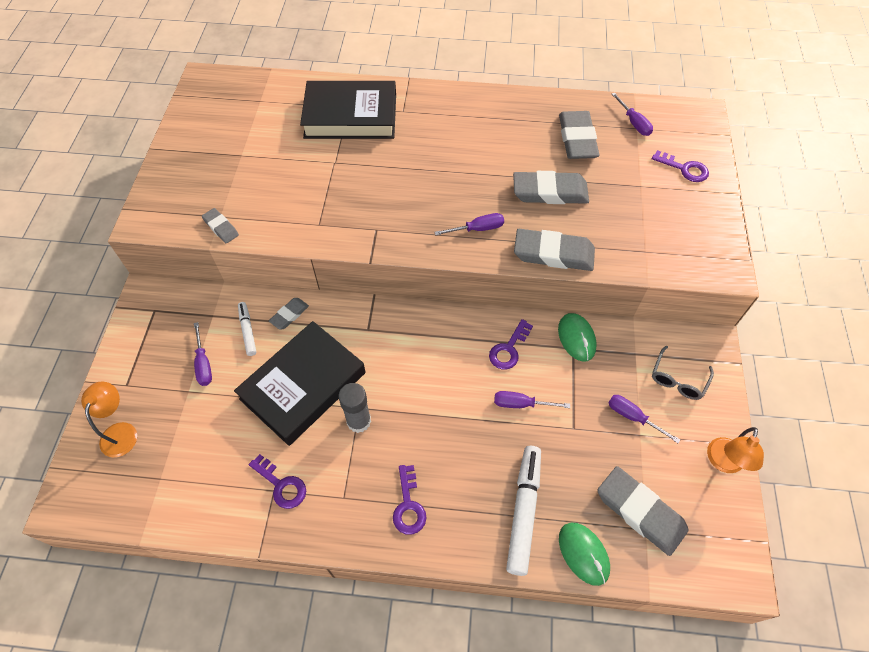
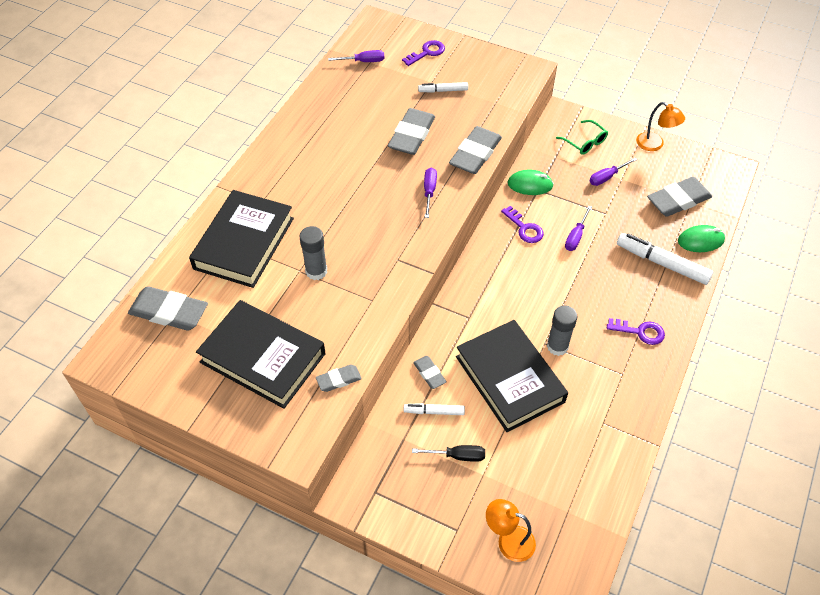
camera: 70 degrees left, 5 degrees down
purple screwdriver [194,322,212,386] -> black screwdriver [412,445,485,462]
purple key [249,454,306,509] -> none
grey eraser [559,111,599,159] -> grey eraser moved to [128,286,208,331]
grey glasses [652,345,714,400] -> green glasses [556,120,608,155]
none -> black book [196,300,326,409]
none -> grey glue stick [299,226,327,280]
none -> white marker [418,82,468,93]

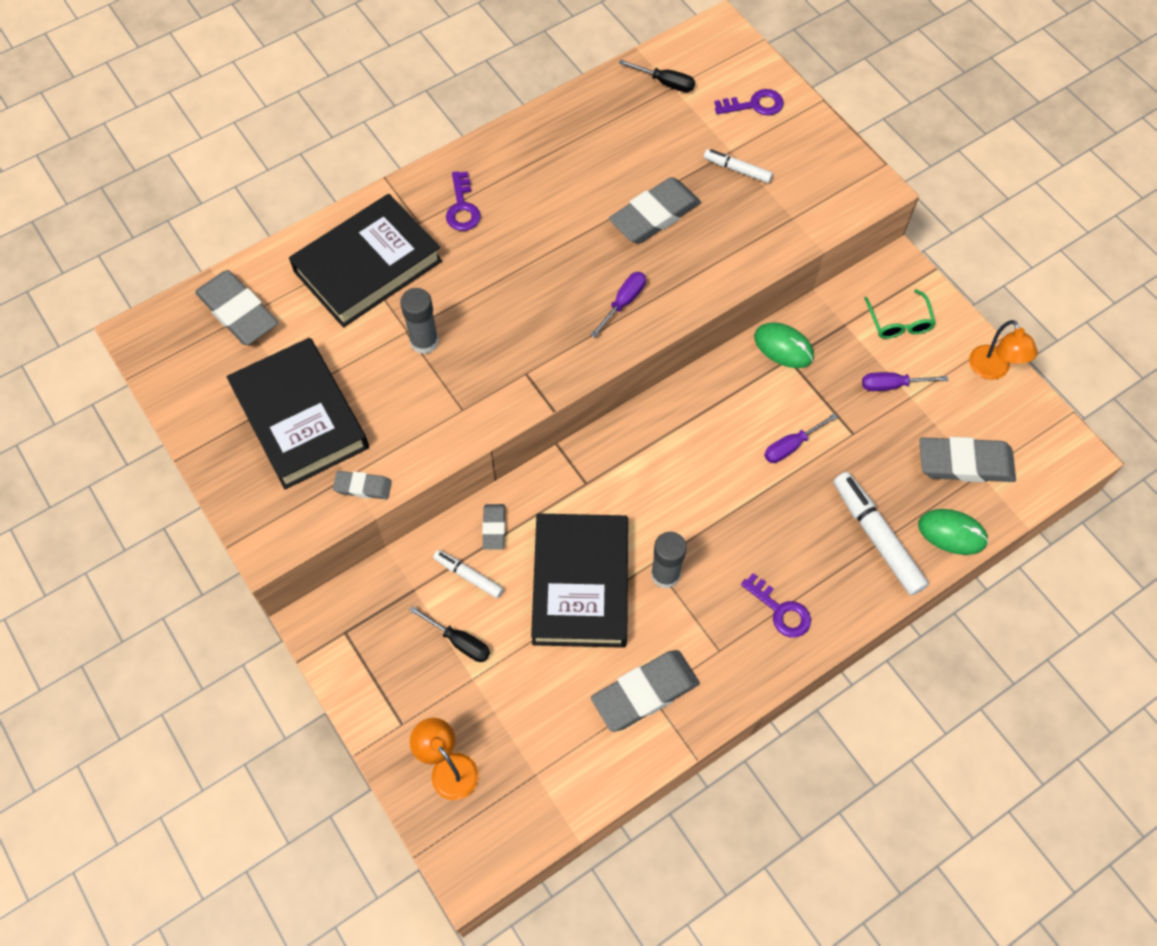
camera: 30 degrees right, 10 degrees up
purple screwdriver [328,50,384,62] -> black screwdriver [619,60,695,92]
grey eraser [449,126,502,174] -> grey eraser moved to [591,650,700,732]
purple key [501,206,544,243] -> purple key moved to [446,171,481,231]

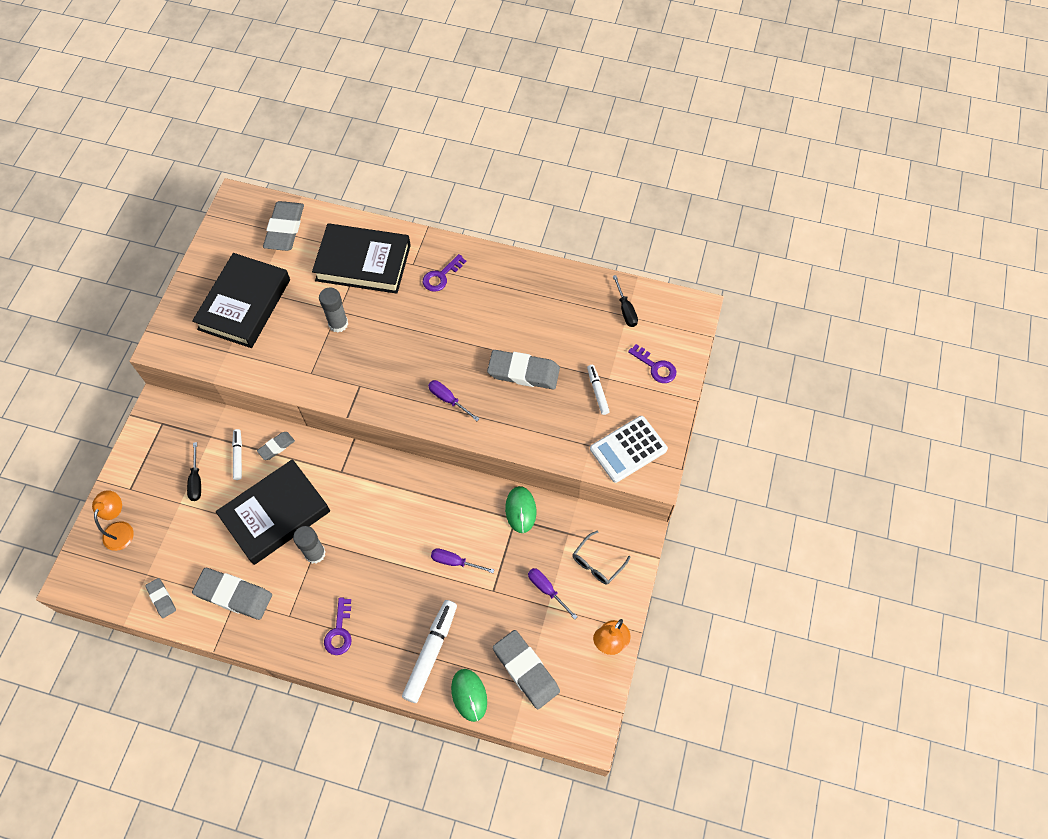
camera: 50 degrees right, 0 degrees up
grey eraser [333,471,392,499] -> grey eraser moved to [145,578,176,618]
purple screwdriver [590,272,646,338] -> purple screwdriver turned 135 degrees counterclockwise [428,380,480,421]
green glasses [864,289,936,339] -> grey glasses [573,530,631,585]
none -> white calculator [590,416,668,483]

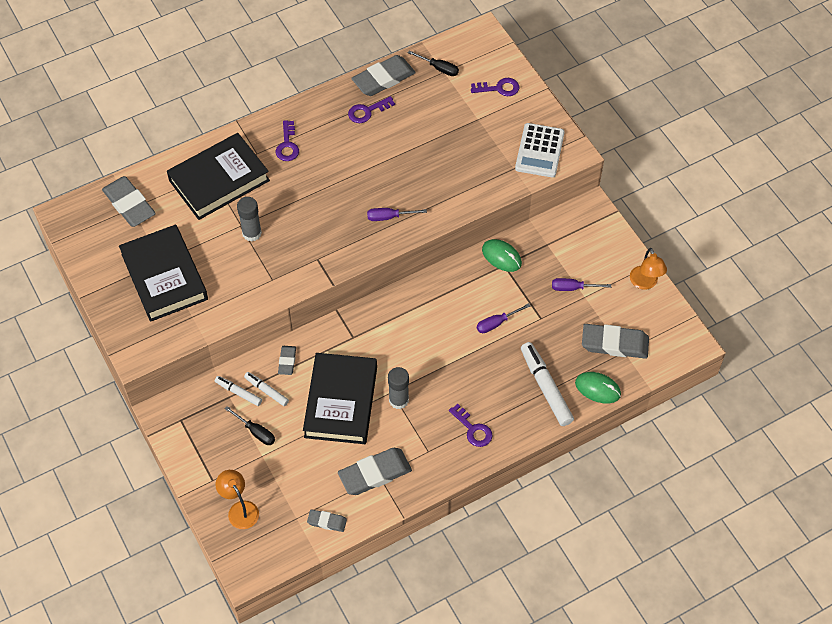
camera: 45 degrees left, 5 degrees down
grey eraser [487,350,560,389] -> grey eraser moved to [351,55,416,96]
grey glasses [573,530,631,585] -> none
white marker [587,365,610,415] -> white marker moved to [215,376,262,406]
none -> purple key [348,96,395,123]

